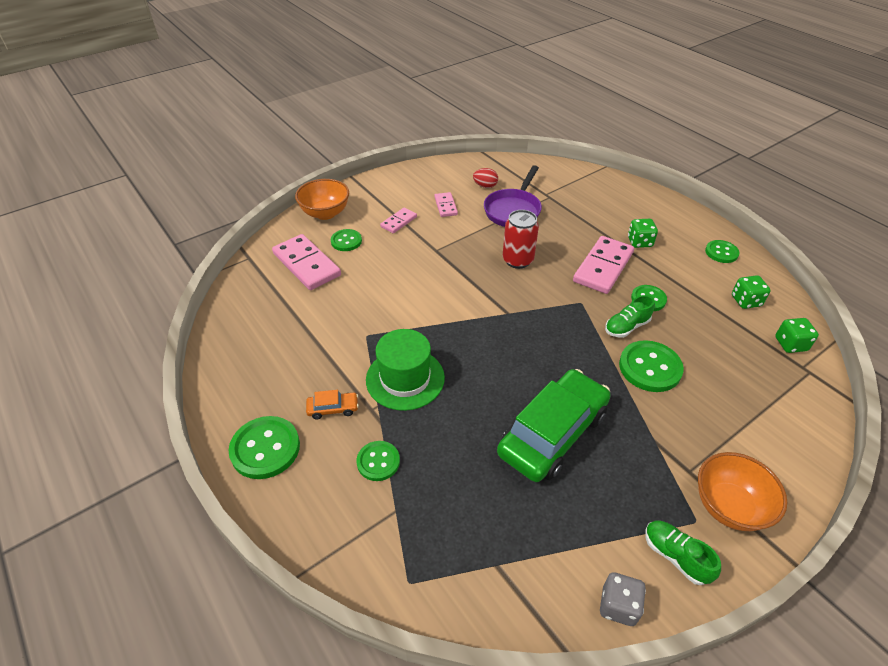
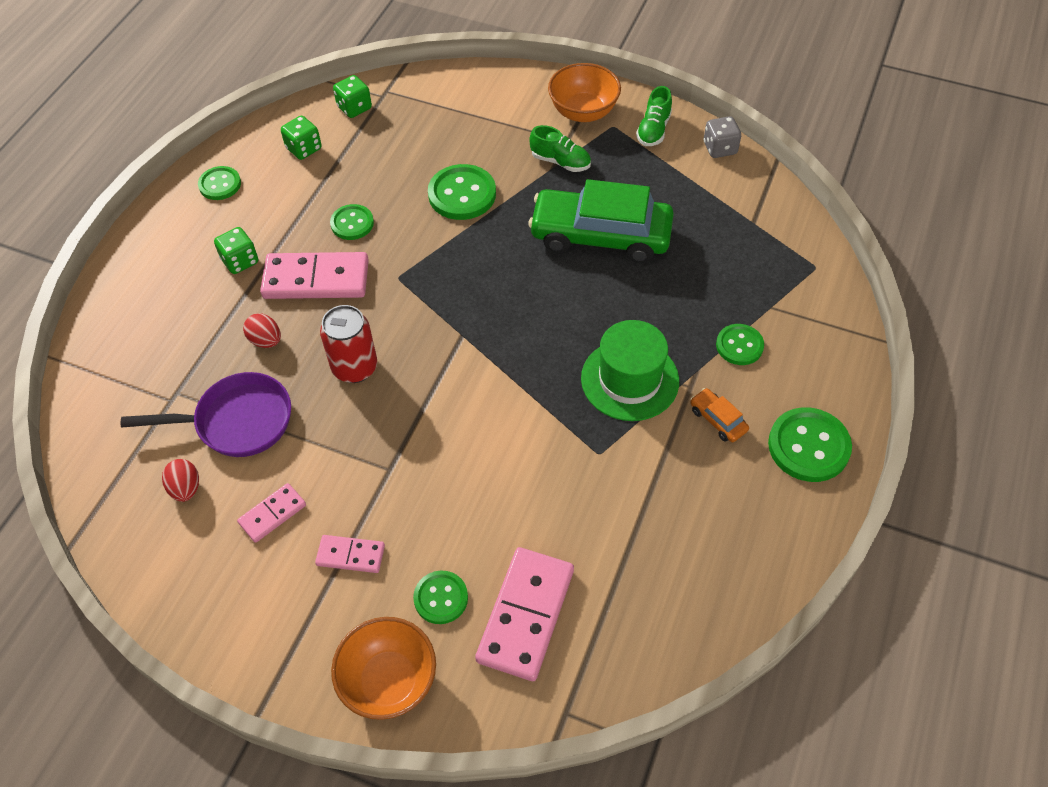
camera: 120 degrees left, 10 degrees up
green shoe [605,295,655,337] -> green shoe moved to [529,125,591,172]
none -> red egg [243,313,281,348]

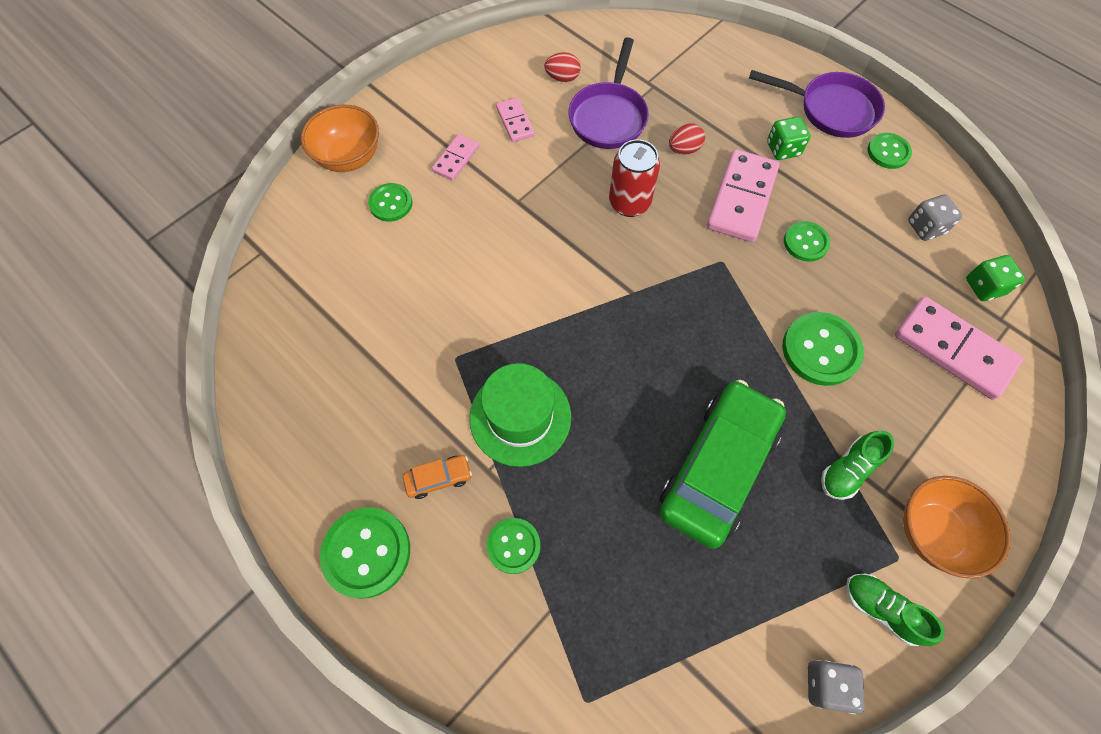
camera: 110 degrees right, 10 degrees up
green dice [281,116,322,160] -> grey dice [908,195,962,241]
pink domino [475,547,574,681] -> pink domino moved to [895,297,1024,400]
none -> purple pan [749,70,885,138]

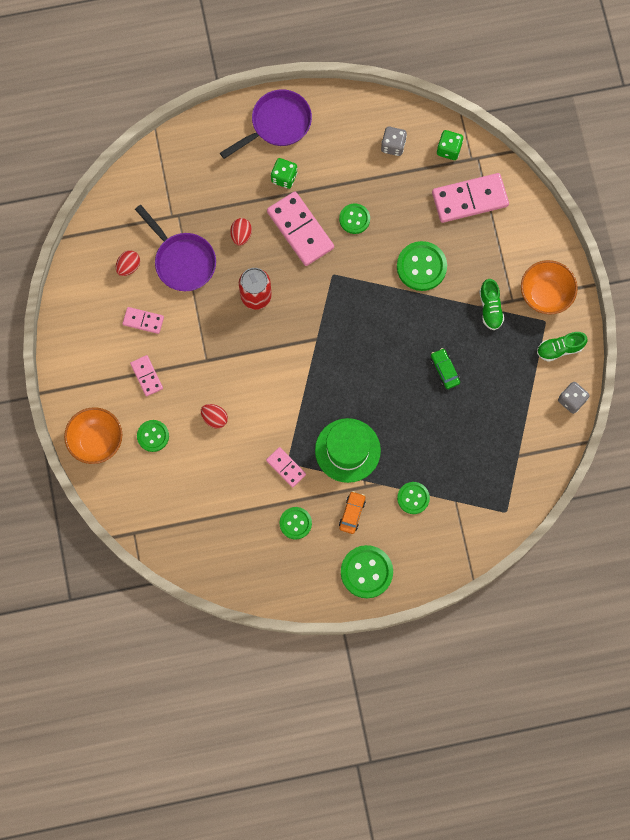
camera: 55 degrees left, 10 degrees up
green car [659,380,786,549] -> green car [431,348,460,389], size x0.40
green button [867,133,912,169] -> green button moved to [280,507,312,539]
none -> red egg [201,404,228,429]
none -> pink domino [266,447,306,487]

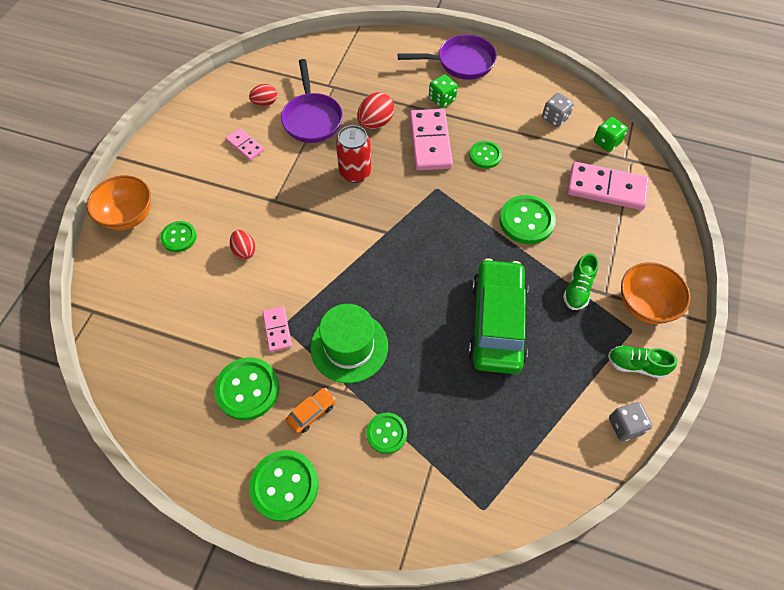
camera: 30 degrees right, 15 degrees down
pink domino [130,355,163,396] -> none
red egg [230,218,252,246] -> red egg [357,92,394,129], size x1.51
green button [280,507,312,539] -> green button [214,357,279,420], size x1.61
green car [431,348,460,389] -> green car [468,258,529,374], size x2.49

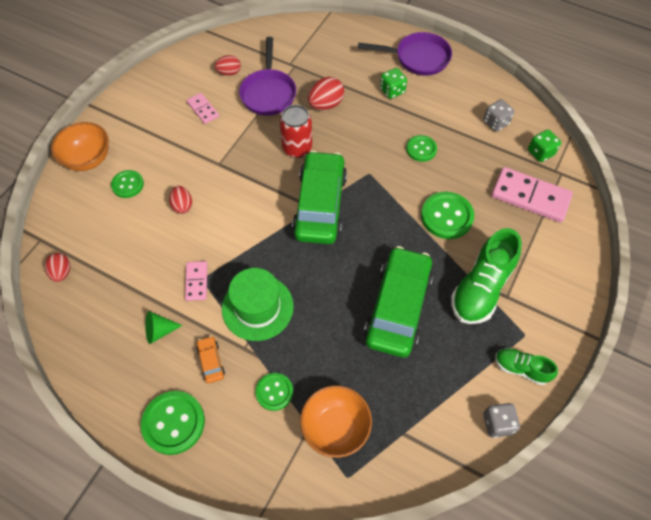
camera: 10 degrees right, 0 degrees up
green button [214,357,279,420] -> green cone [145,311,183,344]
orange car [286,388,335,434] -> orange car turned 75 degrees counterclockwise [196,336,225,383]
pink domino [410,109,453,170] -> none
green shoe [563,253,599,310] -> green shoe [451,228,522,324], size x1.82
orange bowl [621,262,690,324] -> orange bowl moved to [300,385,372,458]
none -> red egg [45,253,70,282]
none -> green car [292,151,347,244]

